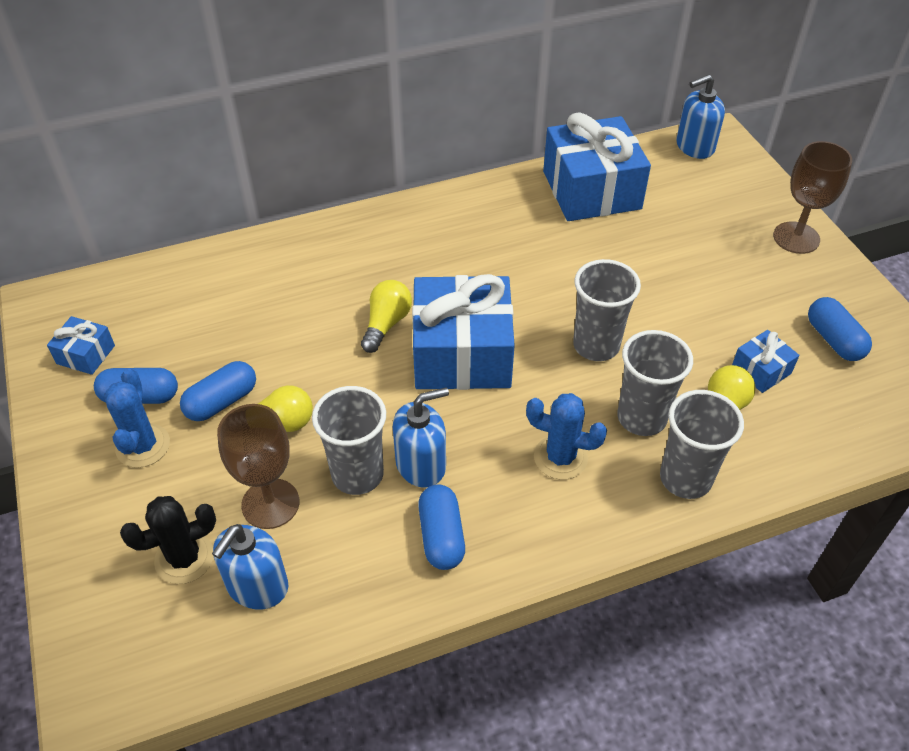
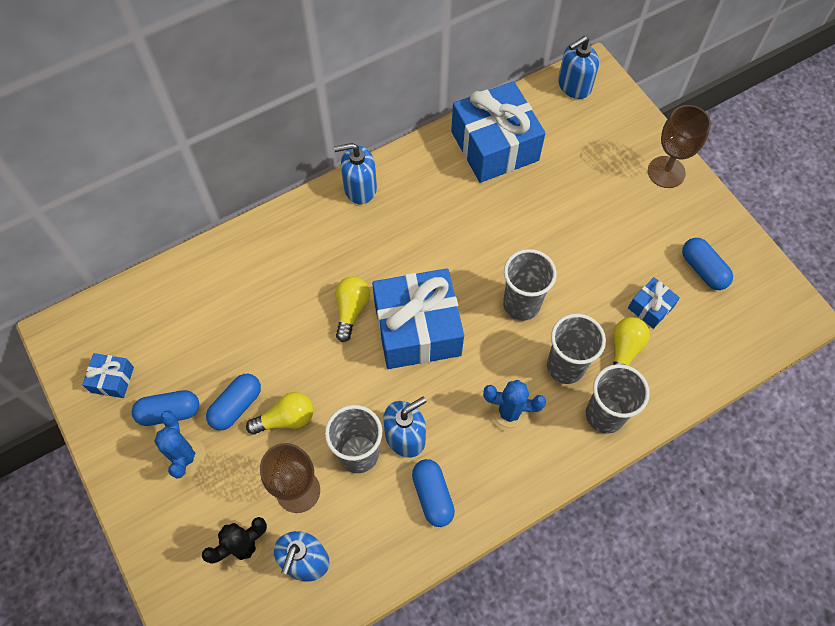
camera: 10 degrees left, 15 degrees up
none -> blue soap dispenser [334,143,377,204]

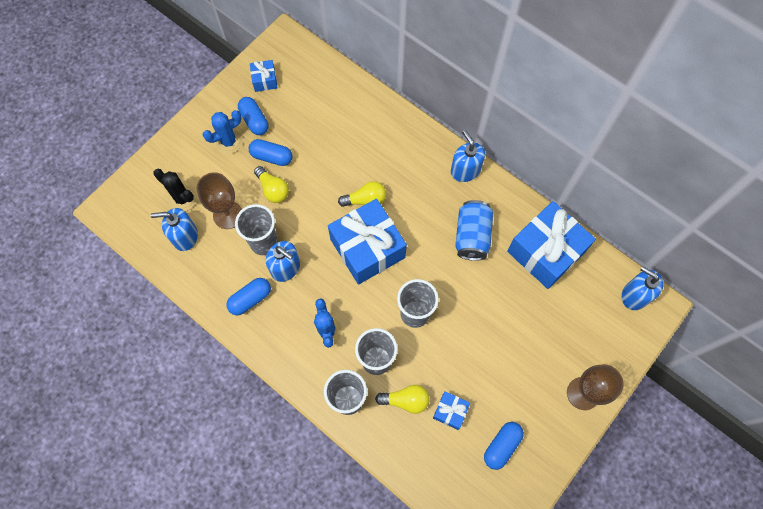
camera: 70 degrees right, 5 degrees up
none -> blue can [455,200,493,261]

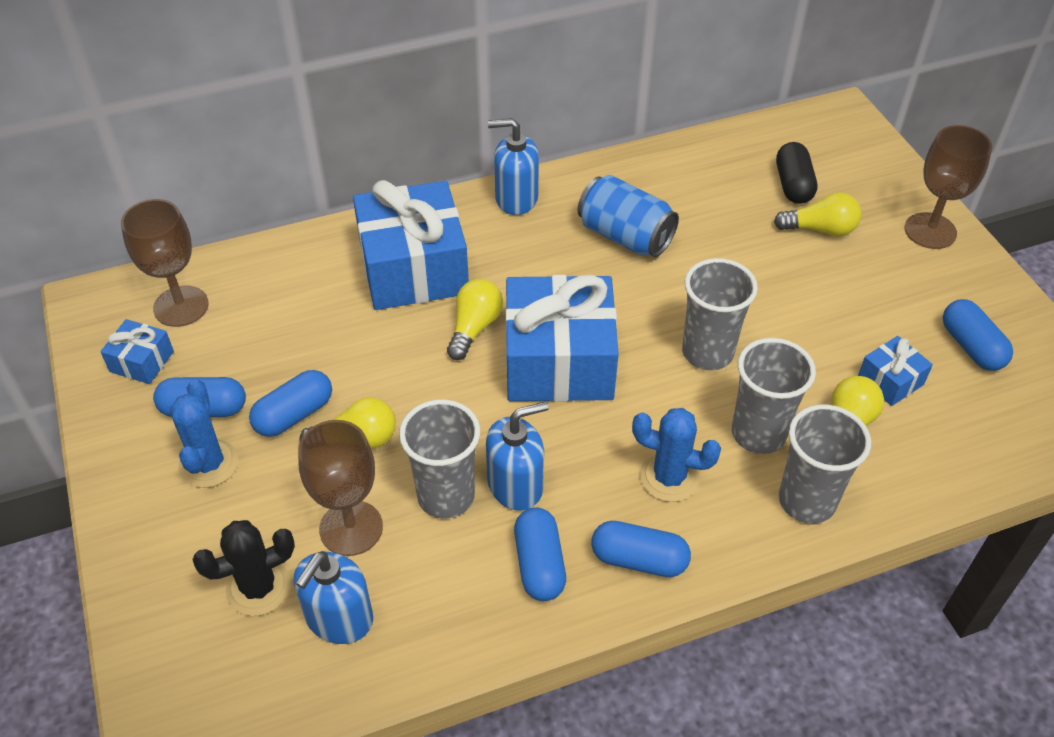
camera: 60 degrees left, 20 degrees down
blue gift [507,201,596,289] -> blue gift moved to [353,180,469,310]
blue soap dispenser [622,266,664,310] -> none
none -> brown goblet [121,199,209,327]
none -> blue capsule [591,521,691,577]
none -> yellow light bulb [774,192,861,237]
none -> black capsule [776,142,817,204]

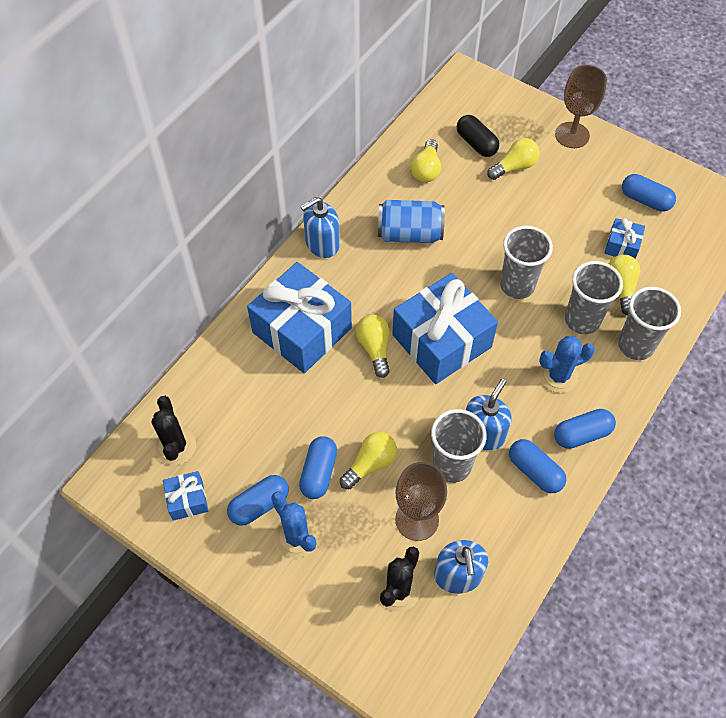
camera: 35 degrees left, 10 degrees up
brown goblet [121,199,209,327] -> black cactus [152,396,196,465]
none -> yellow light bulb [411,139,441,182]

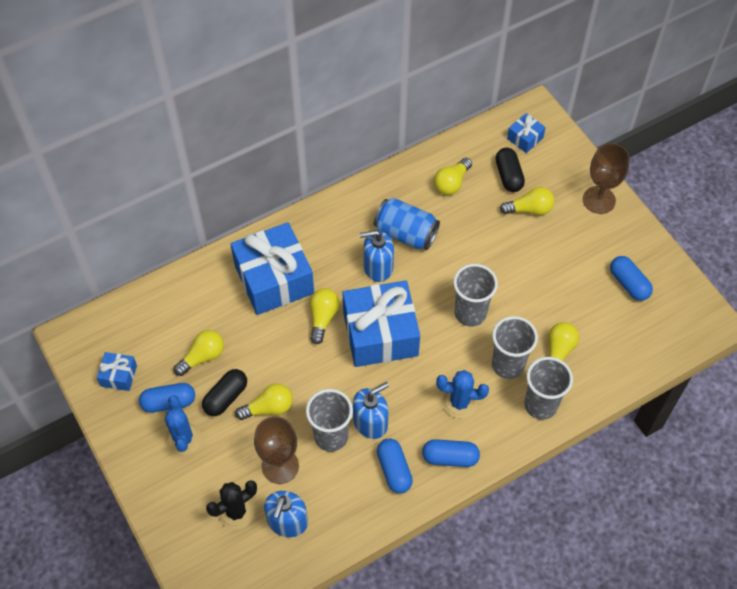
camera: 25 degrees right, 0 degrees up
black cactus [152,396,196,465] -> none
blue capsule [299,436,337,499] -> black capsule [202,369,247,416]
blue soap dispenser [300,197,340,258] -> blue soap dispenser moved to [360,230,394,282]
blue gift [604,218,645,259] -> blue gift moved to [507,113,546,153]
none -> yellow light bulb [174,330,224,376]

